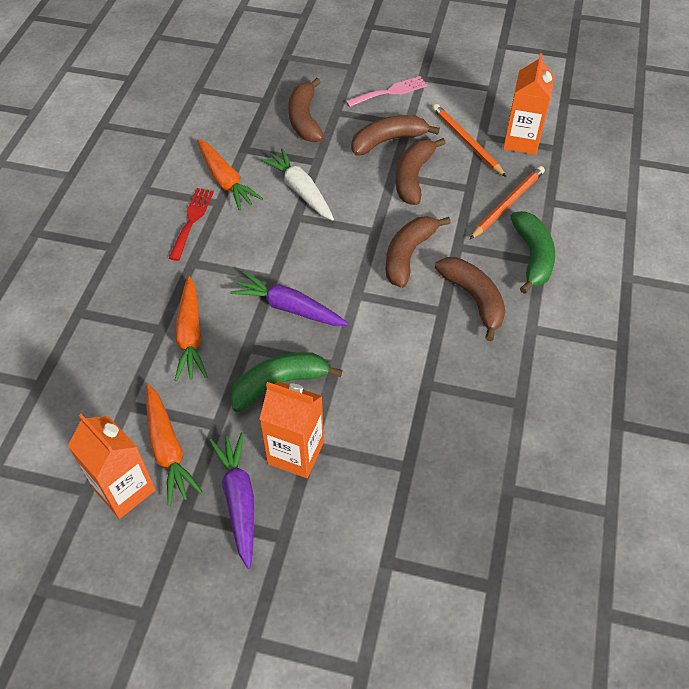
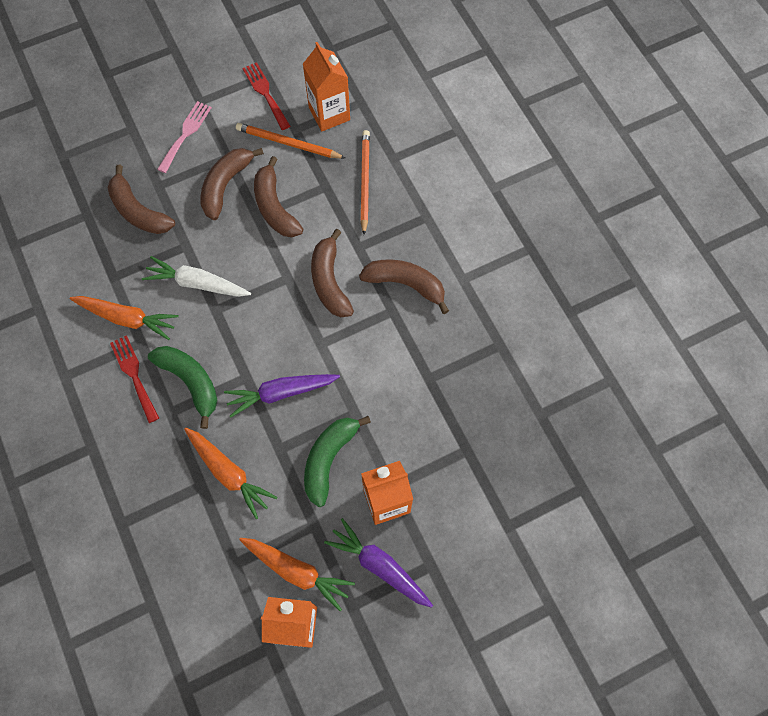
camera: 40 degrees left, 15 degrees up
green banana [510,211,555,294] -> green banana moved to [148,346,218,429]
none -> red fork [242,62,290,130]

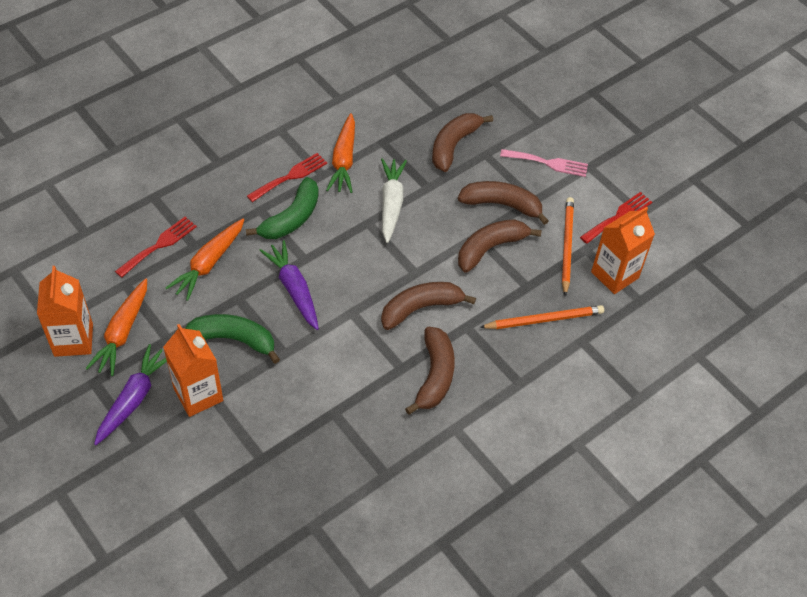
camera: 75 degrees right, 15 degrees down
none -> red fork [115,217,197,278]

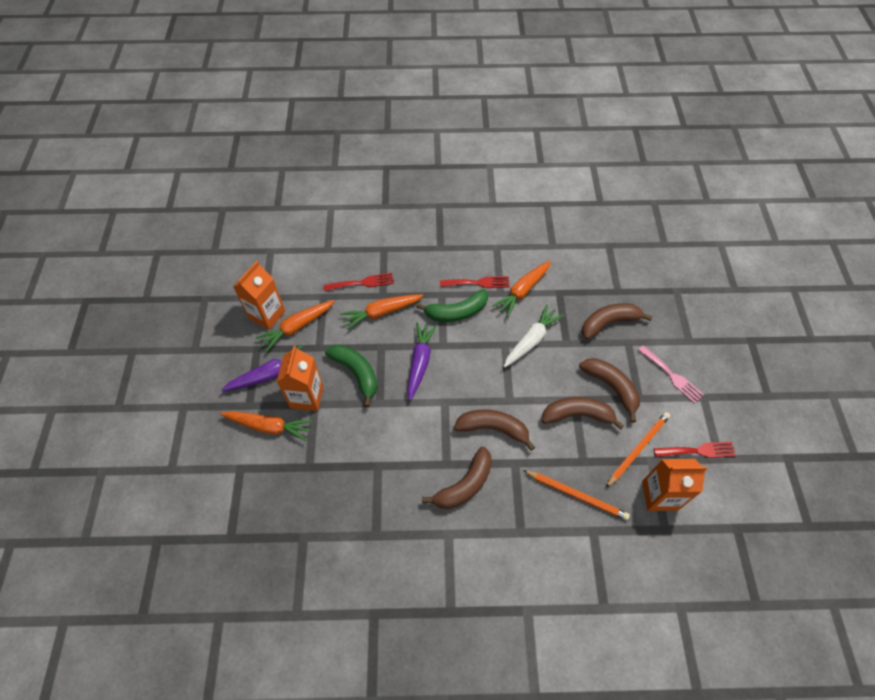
camera: 40 degrees right, 5 degrees up
none -> orange carrot [220,411,313,441]

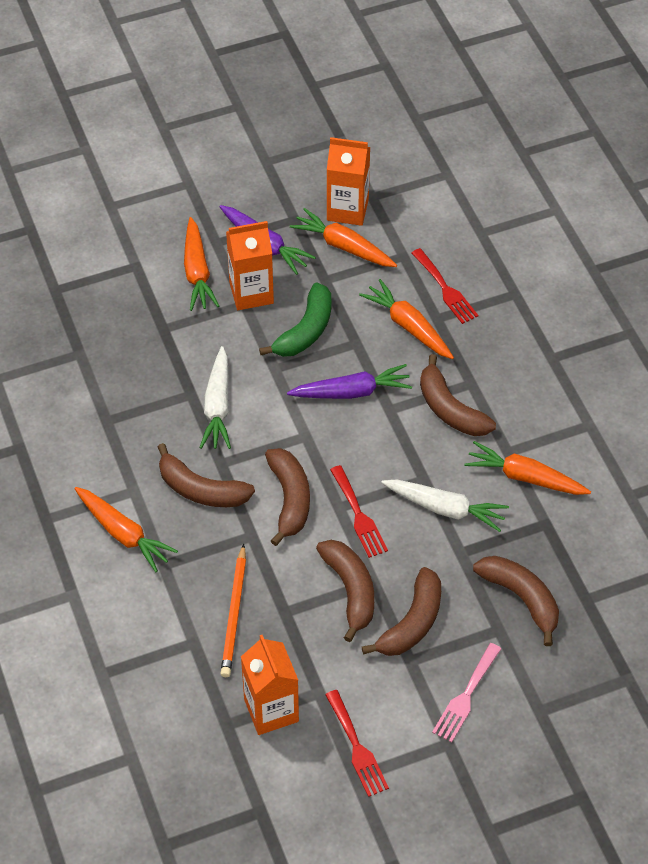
camera: 70 degrees right, 5 degrees down
green banana [416,289,488,322] -> brown banana [420,354,496,436]
red fork [440,276,510,288] -> red fork moved to [330,465,388,558]
orange pencil [606,412,670,488] -> none
none -> orange carrot [74,487,178,572]
none -> white carrot [199,346,231,449]

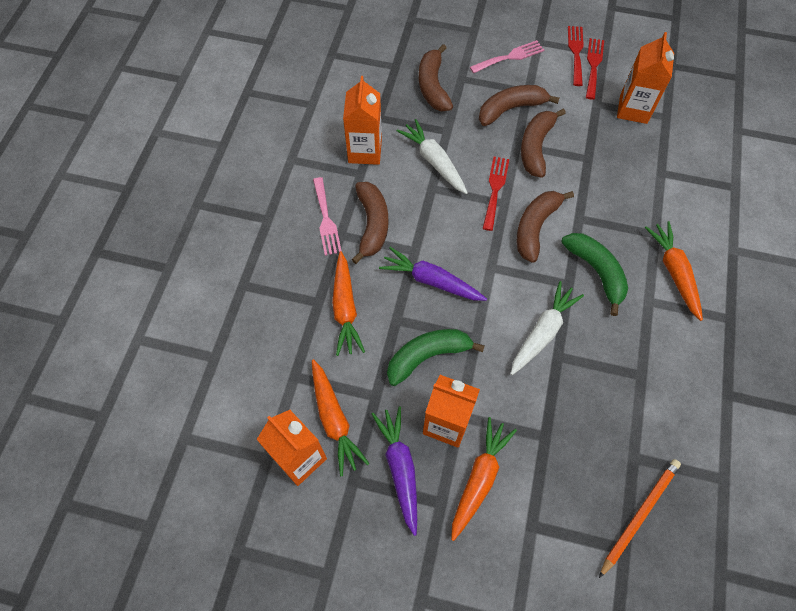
camera: 145 degrees left, 10 degrees up
brown banana [158,443,255,507] -> green banana [561,233,628,316]
orange pencil [220,544,246,677] -> orange pencil moved to [599,459,681,578]
red fork [412,248,478,324] -> red fork moved to [568,26,584,86]
orange carrot [464,441,591,495] -> orange carton [343,76,382,165]
none -> pink fork [313,177,342,256]

